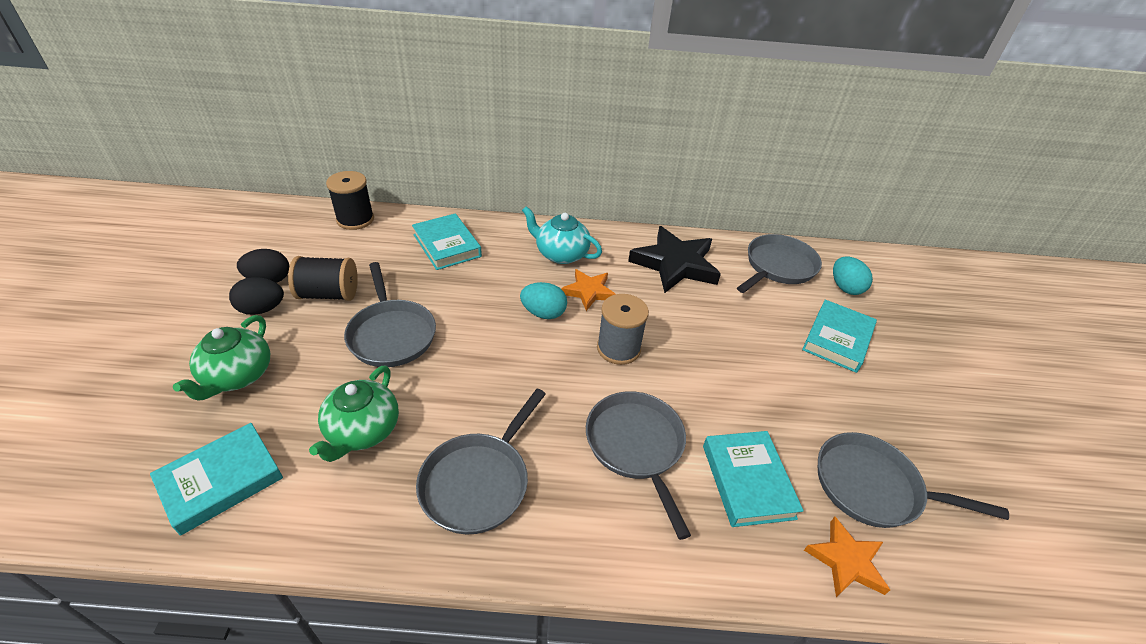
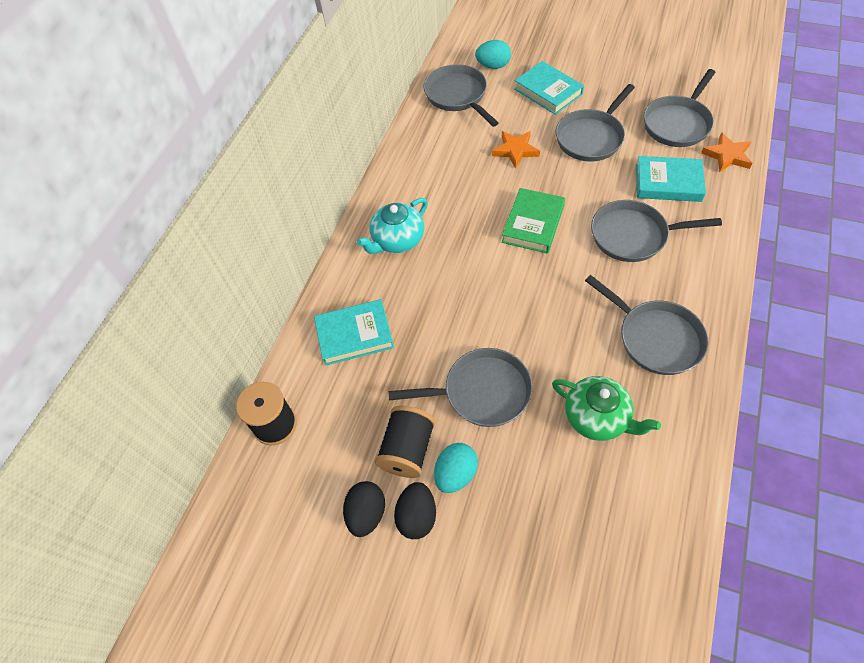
camera: 65 degrees left, 15 degrees up
turquoise book [150,423,283,536] -> none
green teapot [173,315,270,401] -> none
turquoise egg [520,282,567,319] -> turquoise egg moved to [434,443,478,493]
orange star [561,269,616,311] -> orange star moved to [492,131,540,169]
grey spool [597,294,649,365] -> green book [502,188,565,254]
black star [628,226,721,293] -> none
none -> grey pan [556,84,635,161]

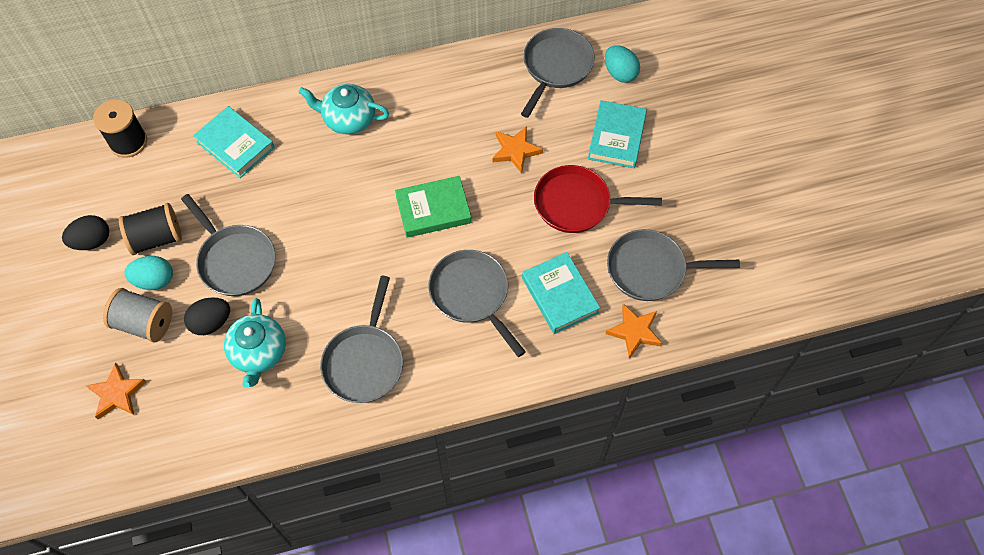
camera: 50 degrees right, 5 degrees up
black egg [394,482,436,539] -> black egg moved to [184,297,230,335]
green teapot [552,376,661,441] -> turquoise teapot [224,298,286,388]
grey pan [556,84,635,161] -> red pan [534,165,662,233]
none -> orange star [86,363,146,419]
none -> grey spool [103,288,172,343]

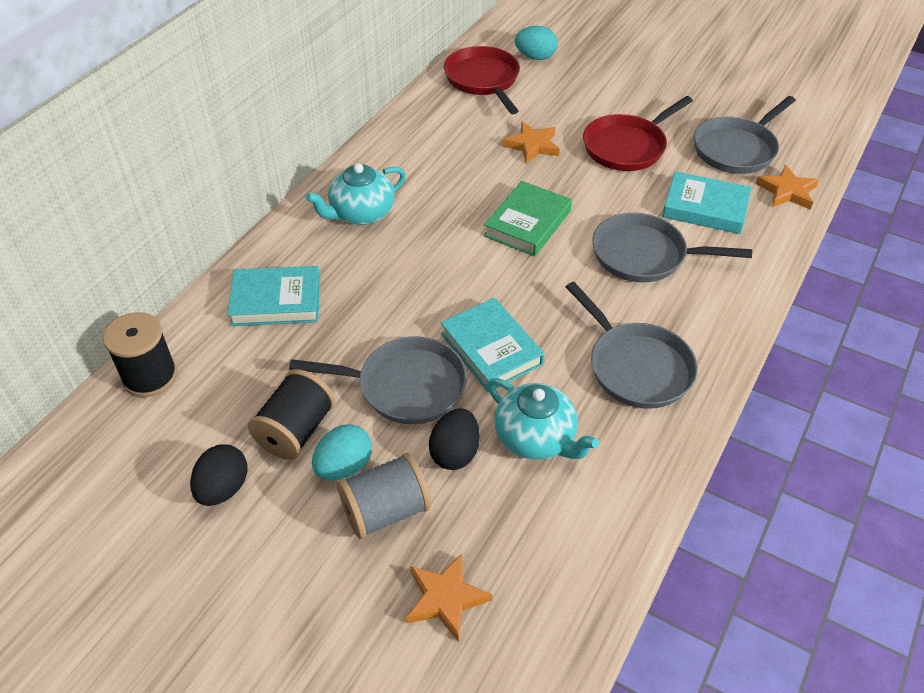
camera: 45 degrees left, 15 degrees down
grey pan [521,28,595,118] -> red pan [444,46,520,114]
turquoise book [588,100,647,168] -> turquoise book moved to [440,298,545,392]

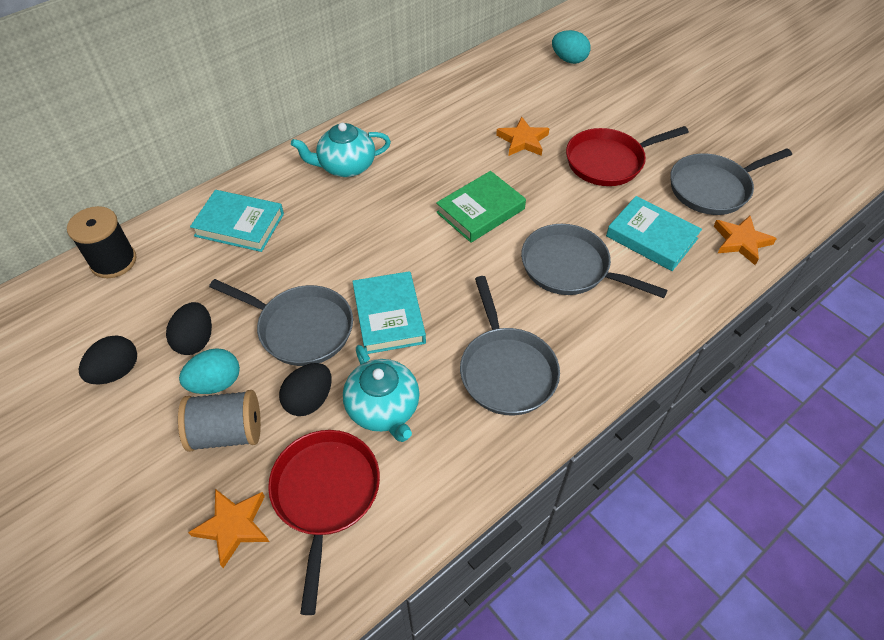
camera: 20 degrees right, 5 degrees up
black spool [248,369,335,460] -> black egg [166,302,212,355]
red pan [444,46,520,114] -> red pan moved to [268,430,380,615]

